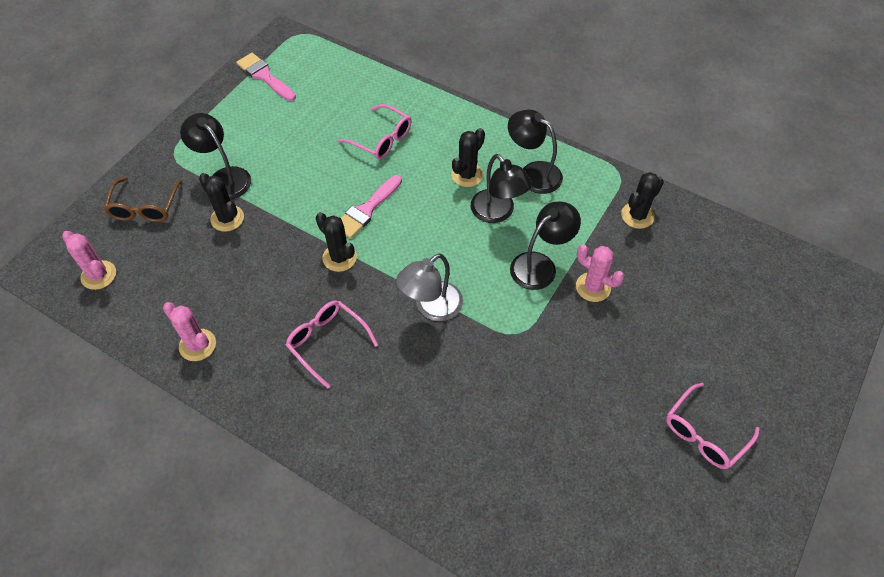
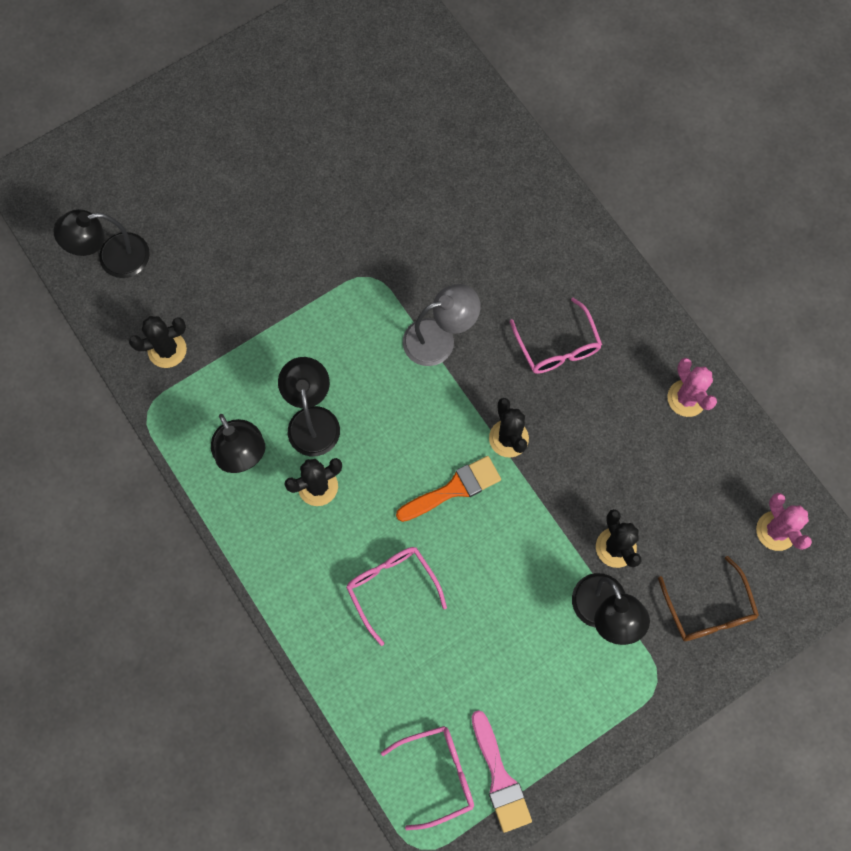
camera: 155 degrees left, 15 degrees up
brown glasses [104,177,182,222] -> brown glasses turned 135 degrees clockwise [658,556,759,641]
pink brush [341,175,402,239] -> orange brush [396,456,501,522]
black lamp [510,202,581,290] -> black lamp moved to [53,209,150,278]
pink cactus [576,245,625,302] -> none
pink glasses [666,383,760,469] -> pink glasses moved to [381,726,474,830]

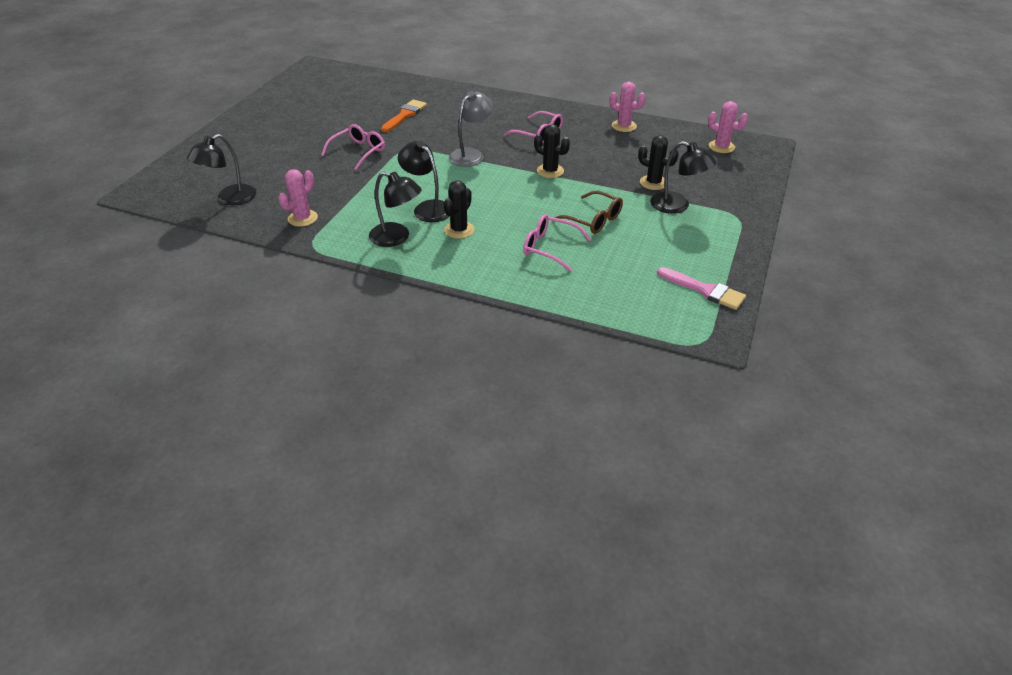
camera: 35 degrees left, 30 degrees down
black cactus [129,316,187,368] -> pink cactus [278,169,318,227]
pink glasses [381,726,474,830] -> pink glasses moved to [321,124,385,170]
orange brush [396,456,501,522] -> orange brush moved to [381,100,427,132]
brown glasses [658,556,759,641] -> brown glasses moved to [554,191,623,234]

